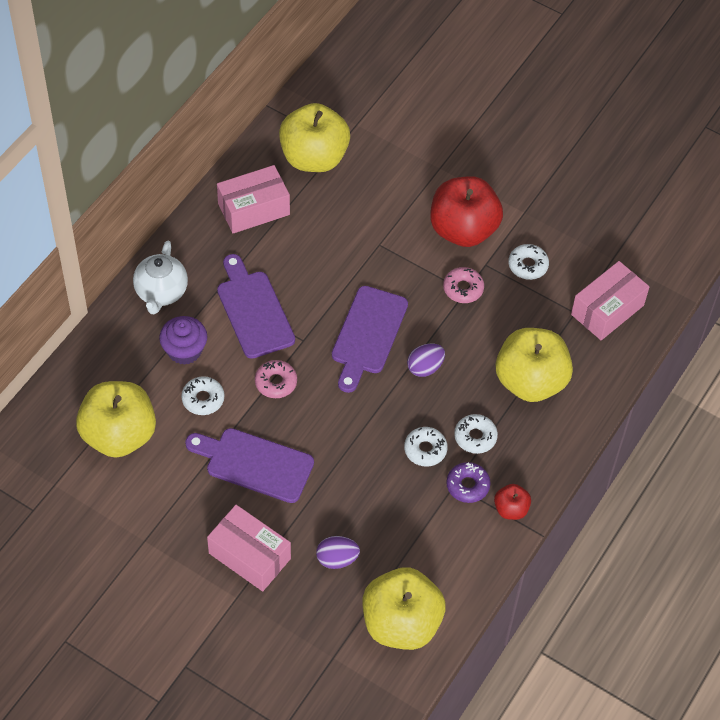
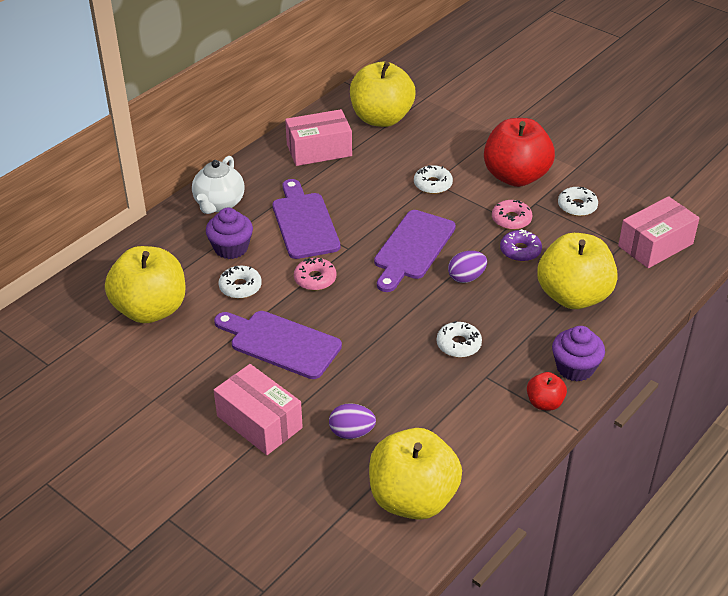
camera: 10 degrees right, 15 degrees down
purple donut [446,462,490,503] -> purple donut moved to [500,229,542,262]
white donut [454,414,498,454] -> white donut moved to [414,165,453,194]
none -> purple cupcake [552,326,605,382]

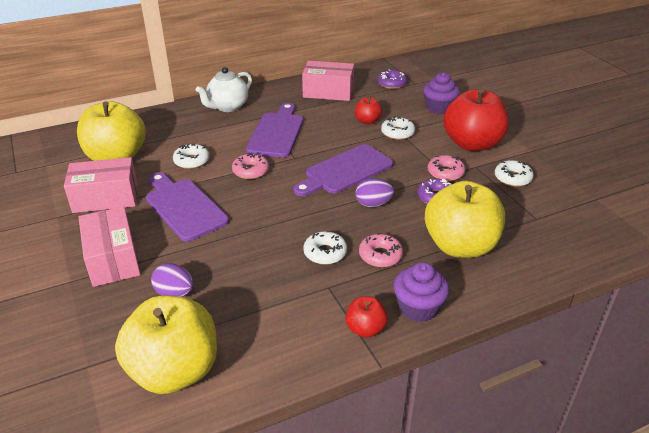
camera: 25 degrees right, 5 degrees down
purple cupcake [206,208,253,259] -> purple cupcake moved to [423,72,460,114]
yellow apple [350,62,416,127] -> purple donut [377,69,407,89]
pink box [618,196,700,268] -> pink box moved to [64,157,138,213]
none -> red apple [355,96,382,124]
none -> pink donut [359,233,403,267]

